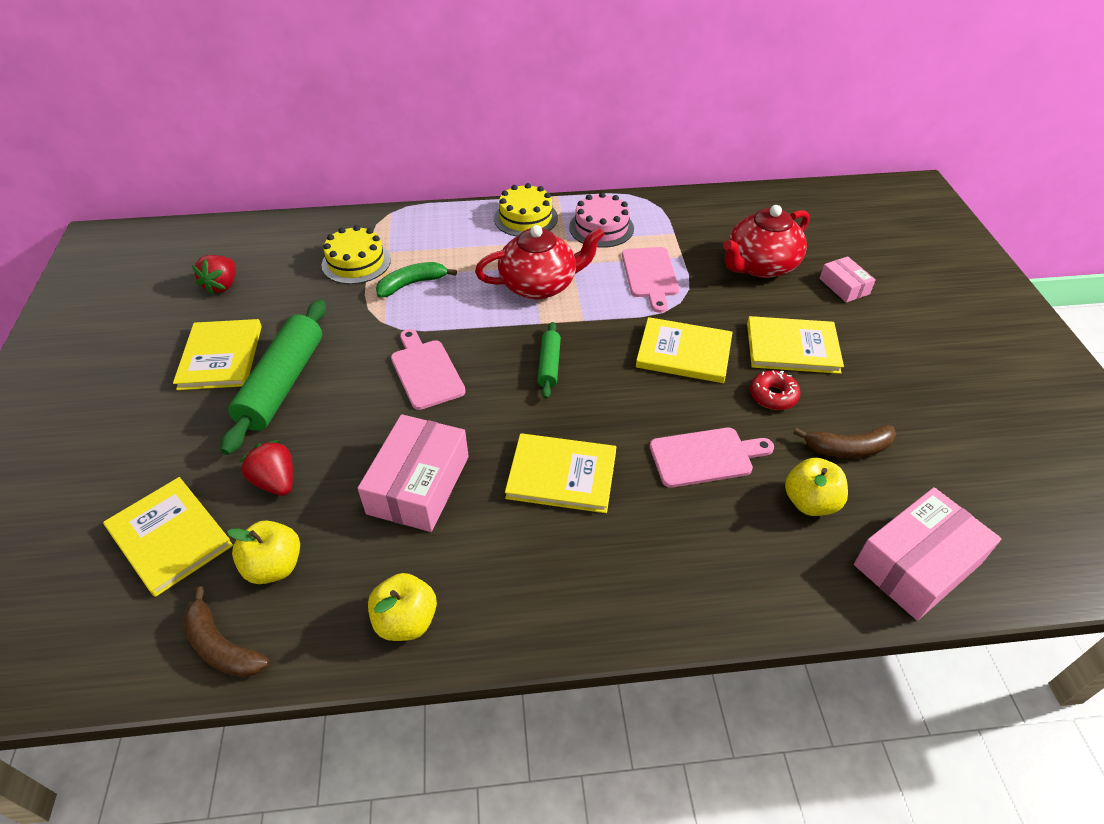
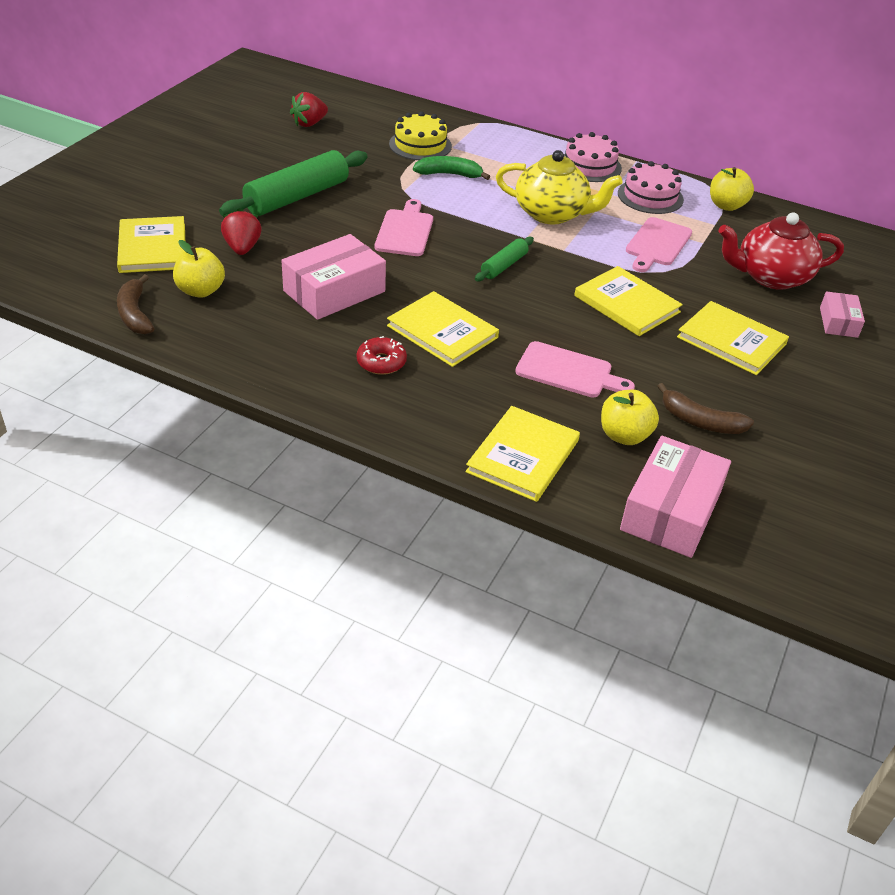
camera: 30 degrees right, 5 degrees down
yellow book [173,319,262,390] -> yellow book moved to [466,406,580,502]
yellow apple [368,573,437,641] -> yellow apple moved to [710,167,754,211]
red teapot [475,225,605,299] -> yellow teapot [496,150,623,224]
yellow cake [494,183,558,237] -> pink cake [564,132,622,182]
red donut [750,370,800,410] -> red donut moved to [357,336,407,375]
pink box [854,487,1001,620] -> pink box turned 60 degrees counterclockwise [620,436,731,558]

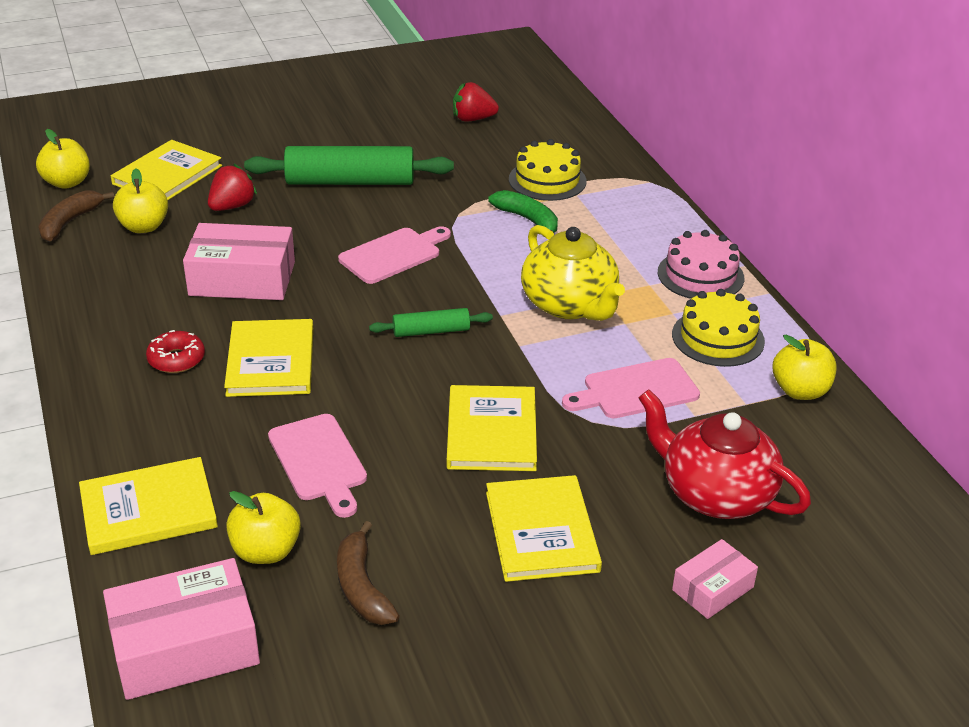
camera: 45 degrees right, 5 degrees down
pink cake [618,161,684,214] -> yellow cake [672,289,765,367]
none -> yellow apple [36,129,90,189]

